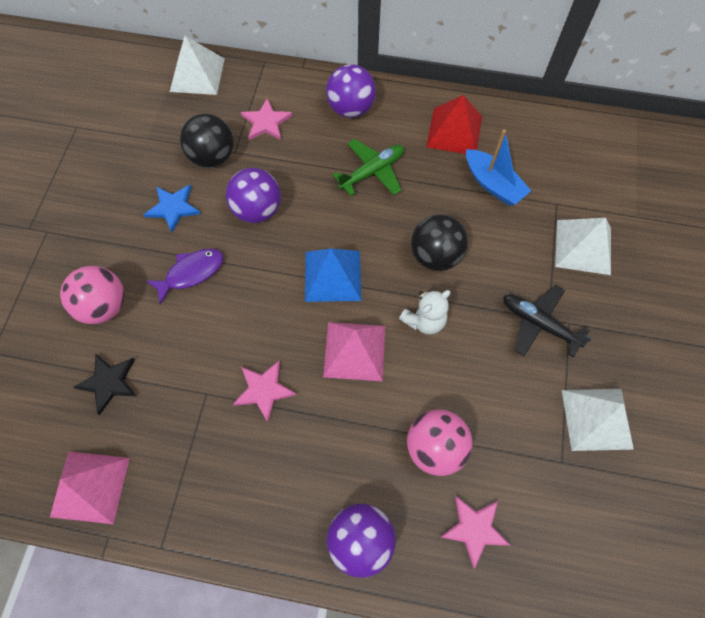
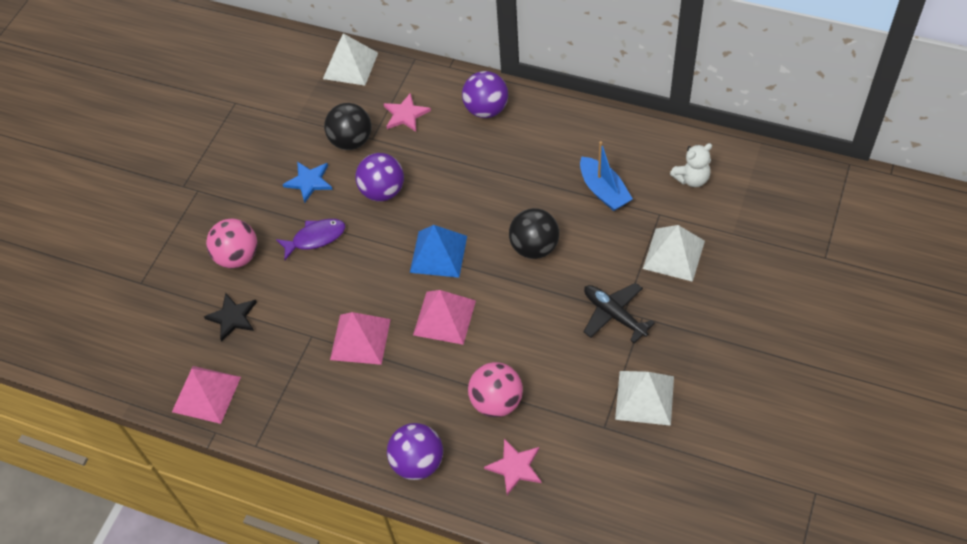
camera: 15 degrees right, 10 degrees down
pink star [233,360,297,422] -> pink pyramid [330,312,391,365]
green plane [332,139,404,196] -> none
white teddy bear [399,290,450,334] -> white teddy bear moved to [670,143,712,187]
red pyramid [426,95,482,154] -> none

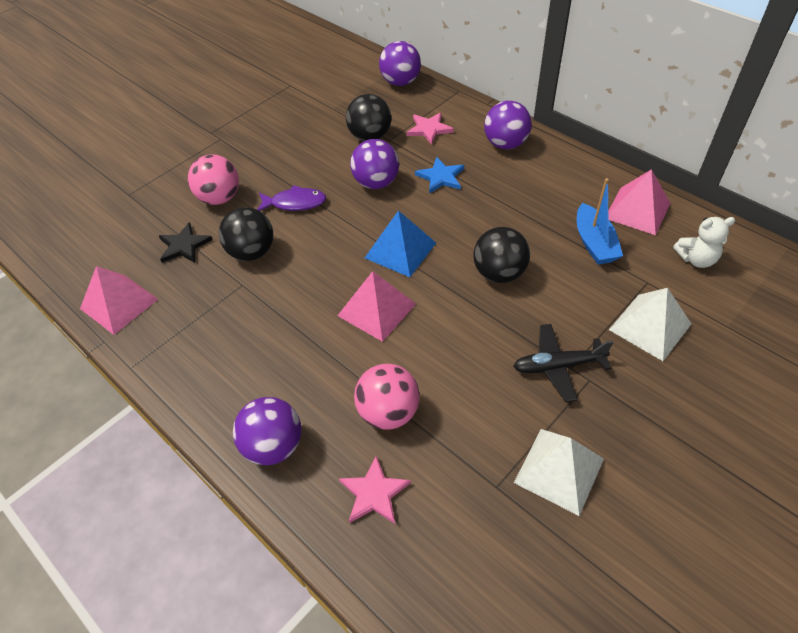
camera: 20 degrees right, 5 degrees down
blue star [282,162,333,203] -> blue star moved to [415,157,464,194]
white pyramid [323,33,378,85] -> purple ball [379,41,421,86]
pink pyramid [330,312,391,365] -> pink pyramid moved to [608,169,670,235]
black plane [584,283,655,343] -> black plane turned 75 degrees counterclockwise [513,324,613,402]
none -> black ball [219,207,273,261]

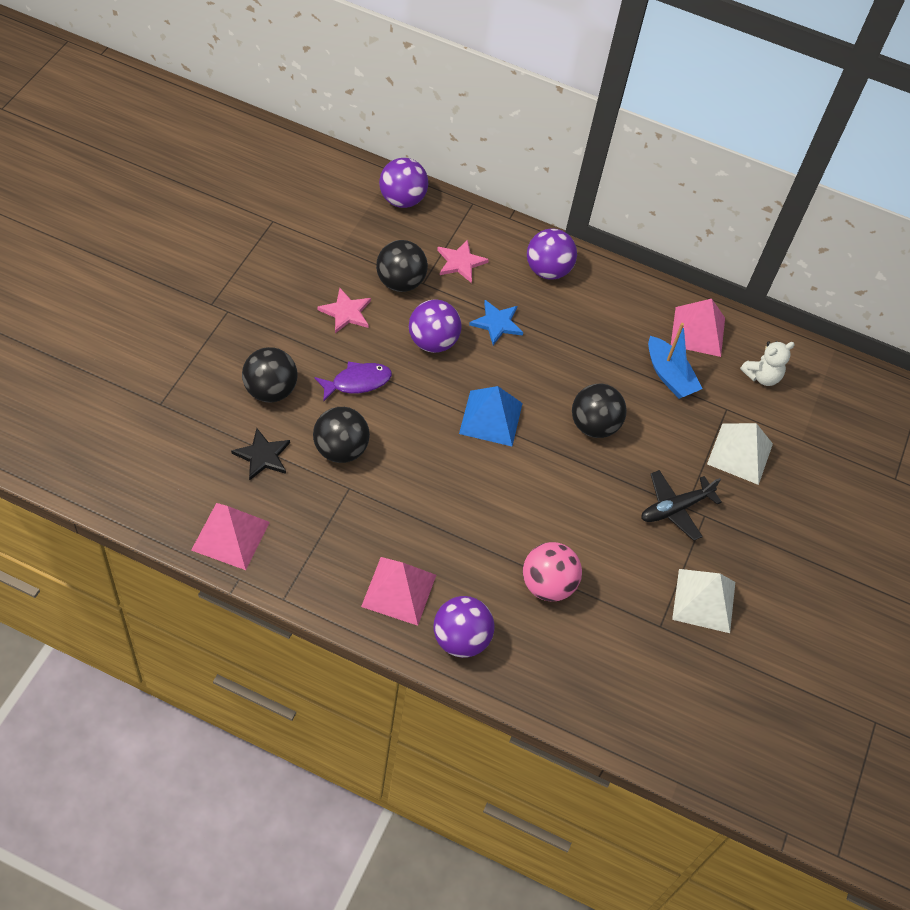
camera: 30 degrees left, 5 degrees up
pink ball [188,154,239,205] -> black ball [242,347,298,402]
pink pyramid [337,271,416,342] -> pink pyramid moved to [361,557,436,626]
pink star [339,455,411,524] -> pink star moved to [317,288,371,333]

